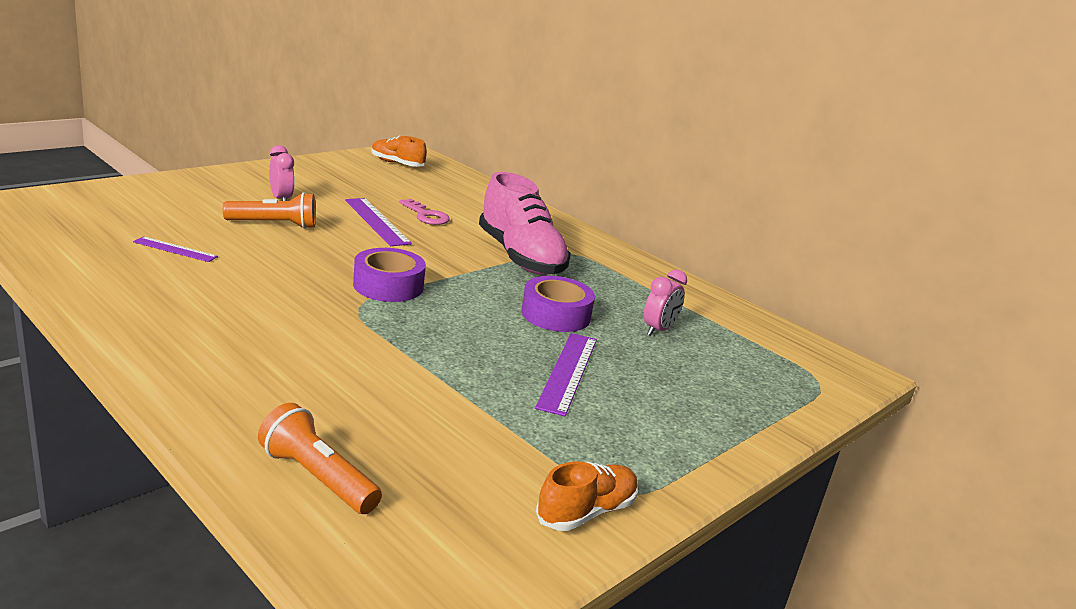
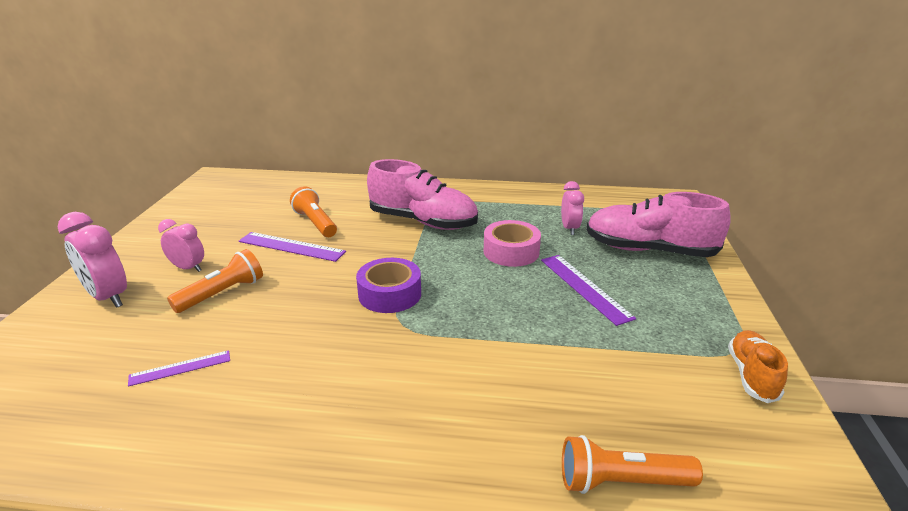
camera: 35 degrees left, 5 degrees up
orange shoe [371,136,427,167] -> none
pink key [399,199,450,225] -> orange flashlight [290,186,337,237]
purple tape [522,276,595,332] -> pink tape [484,220,541,267]
none -> pink clock [58,212,127,308]
none -> pink shoe [586,192,731,257]

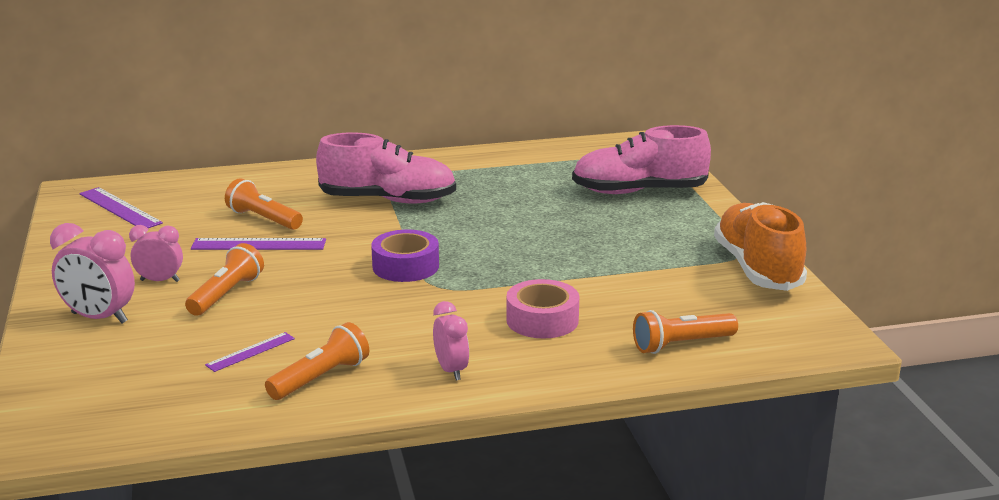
camera: 20 degrees left, 5 degrees down
pink tape [484,220,541,267] -> pink tape moved to [506,279,579,339]
purple ruler [541,255,636,326] -> purple ruler moved to [79,187,163,228]
pink clock [561,181,584,235] -> pink clock moved to [433,301,469,380]
orange shoe [728,330,788,403] -> orange shoe [714,202,807,291], size x1.86
none -> orange flashlight [265,322,369,400]

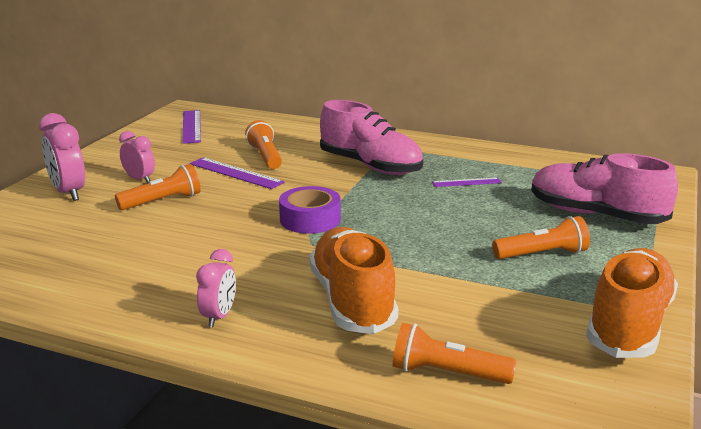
camera: 35 degrees right, 0 degrees up
purple ruler [205,332,295,372] -> purple ruler moved to [432,177,502,187]
orange flashlight [265,322,369,400] -> orange flashlight moved to [492,216,590,259]
pink tape [506,279,579,339] -> orange shoe [309,227,398,334]

